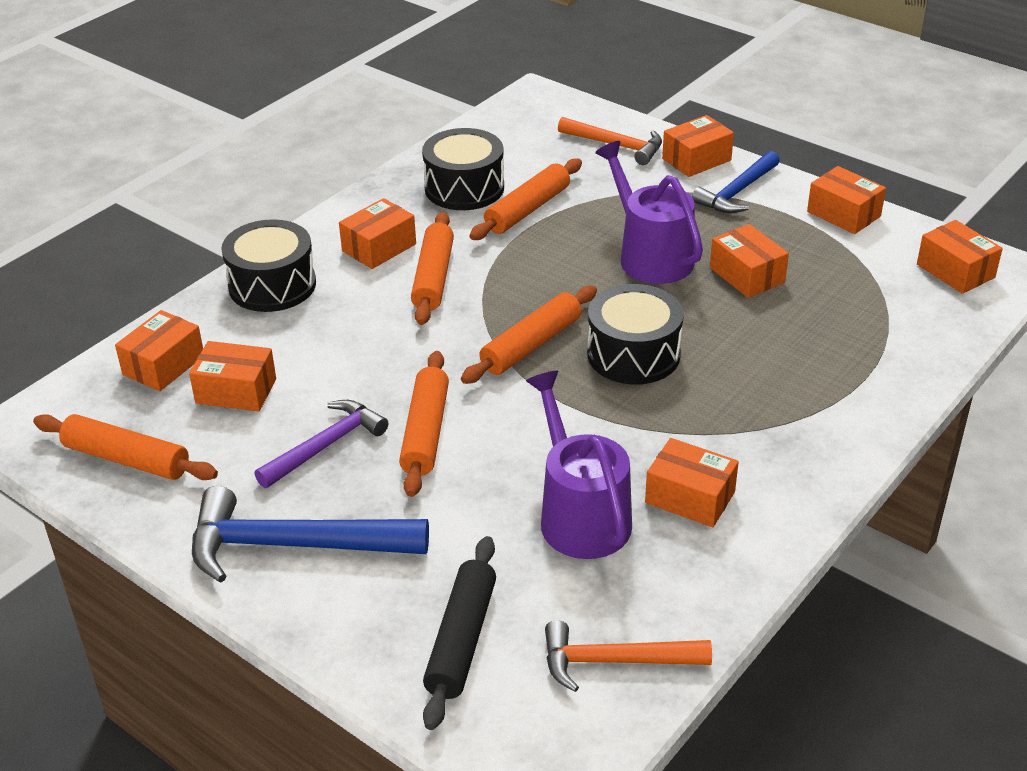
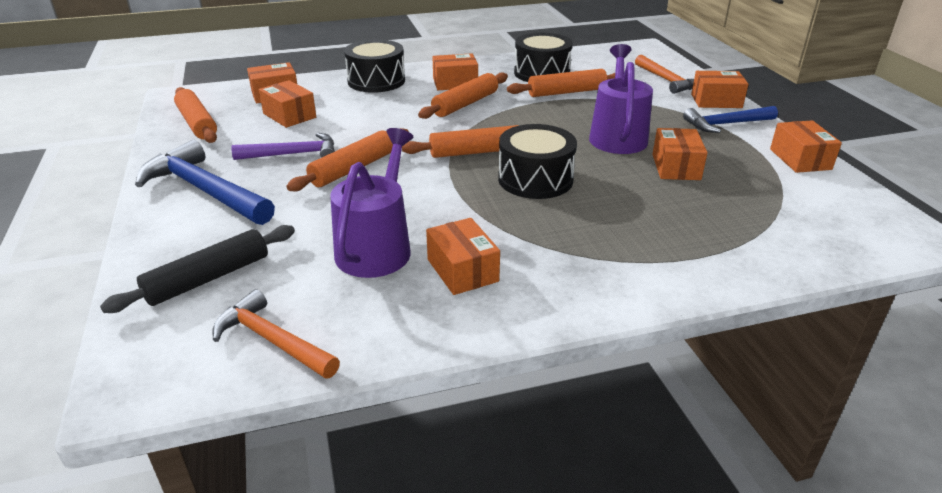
camera: 35 degrees right, 5 degrees down
orange box [917,220,1003,294] -> none

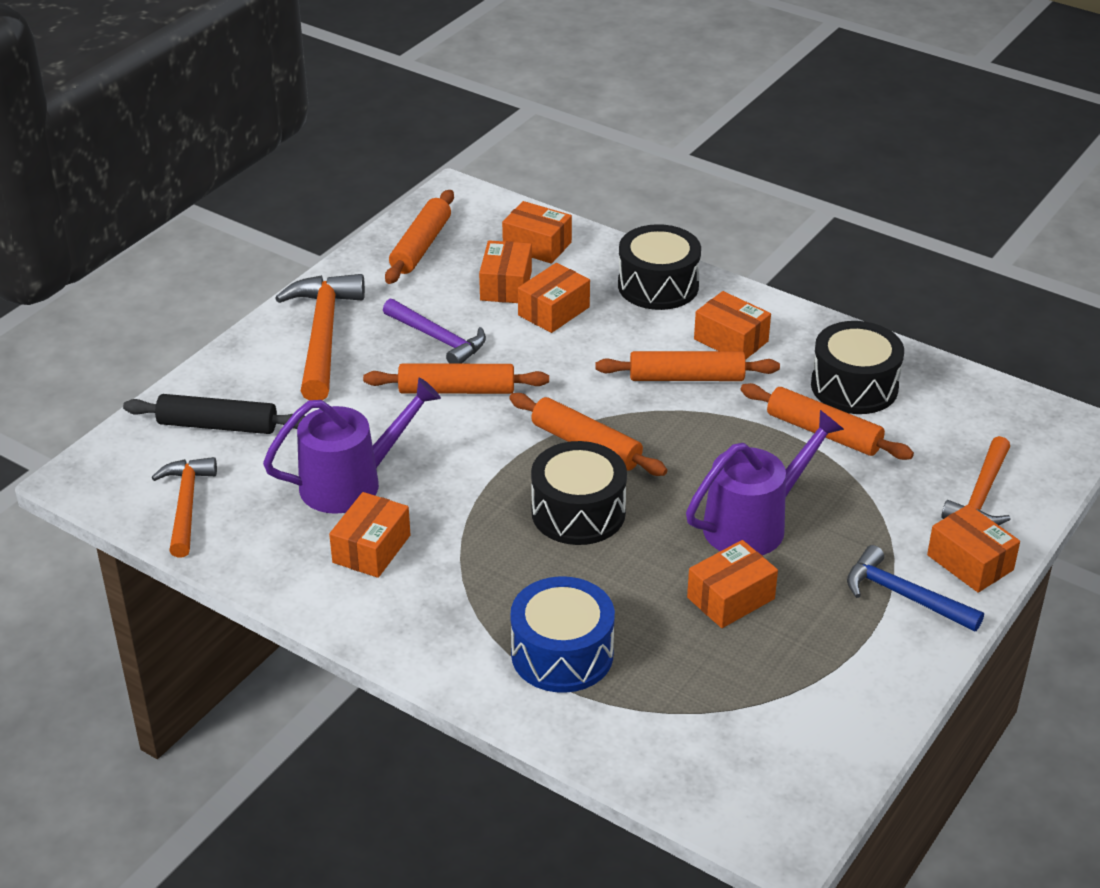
camera: 50 degrees right, 5 degrees up
blue hammer [135,140,275,225] -> orange hammer [275,274,365,400]
orange box [770,120,842,173] -> orange box moved to [518,263,590,333]
none -> blue drum [510,576,615,693]

